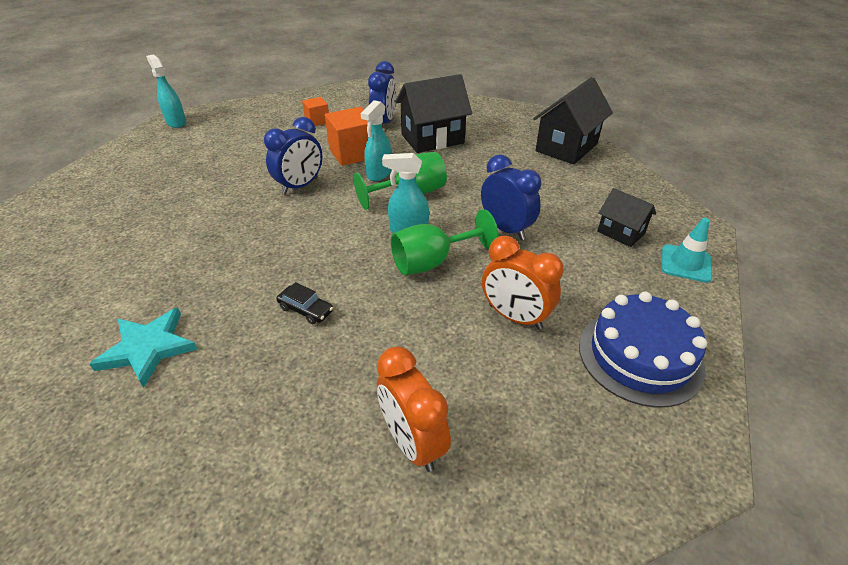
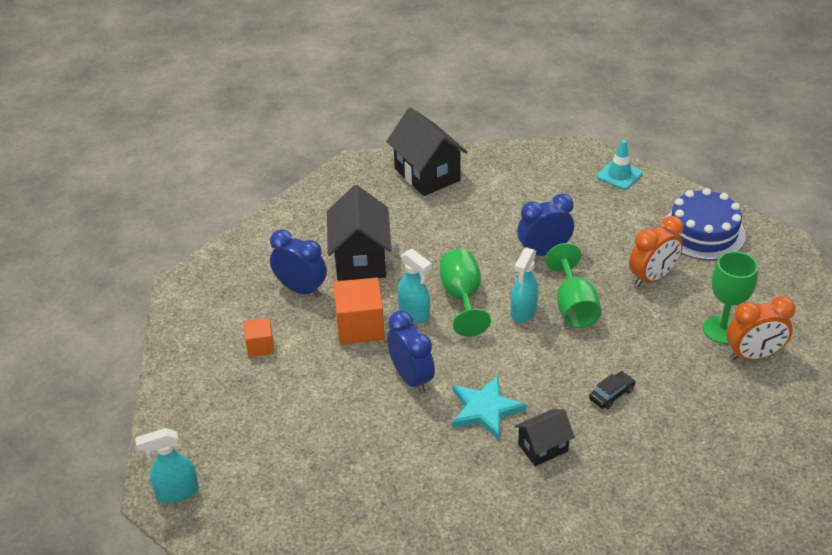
camera: 70 degrees left, 0 degrees up
turquoise star [89,307,197,388] -> turquoise star moved to [452,375,527,440]
black house [597,188,656,247] -> black house moved to [515,409,575,466]
none -> green goblet [703,251,758,344]

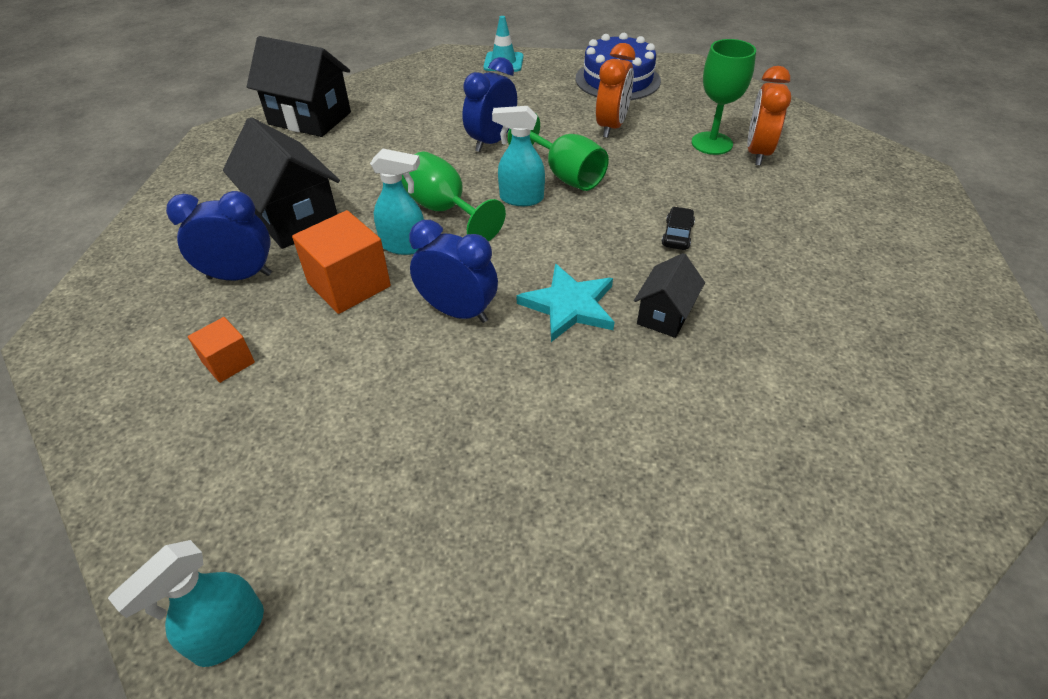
camera: 35 degrees left, 5 degrees up
turquoise spray bottle [511,247,538,323] -> turquoise spray bottle turned 105 degrees clockwise [492,106,545,206]
orange clock [727,296,795,361] -> orange clock turned 150 degrees clockwise [747,66,791,166]

